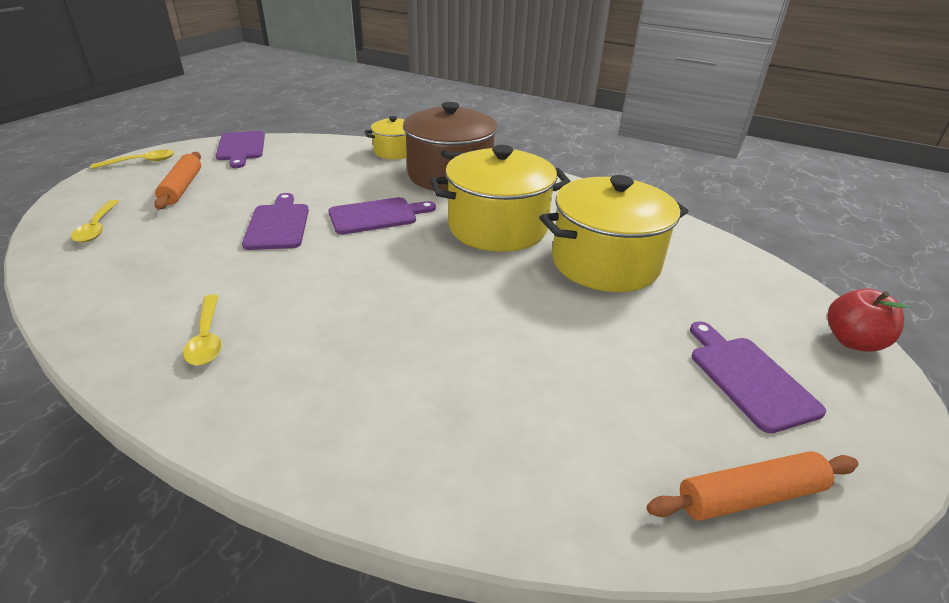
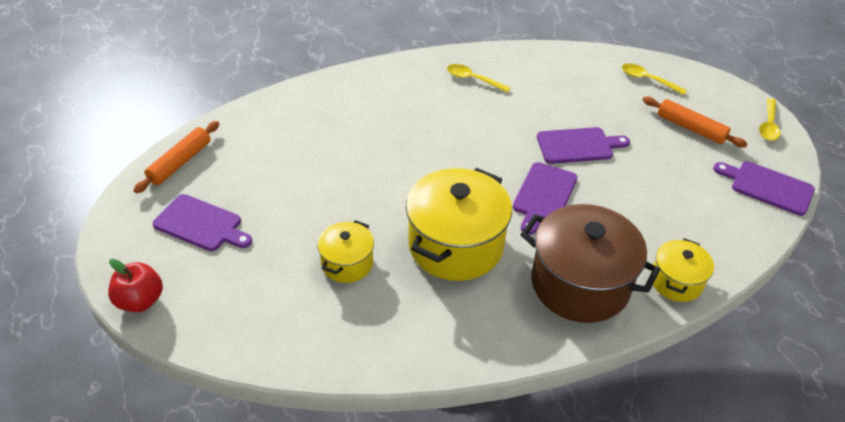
camera: 135 degrees right, 10 degrees up
purple cutting board [242,193,309,250] -> purple cutting board turned 45 degrees counterclockwise [537,127,630,164]
yellow pot [539,175,689,292] -> yellow pot [317,220,374,283], size x0.53

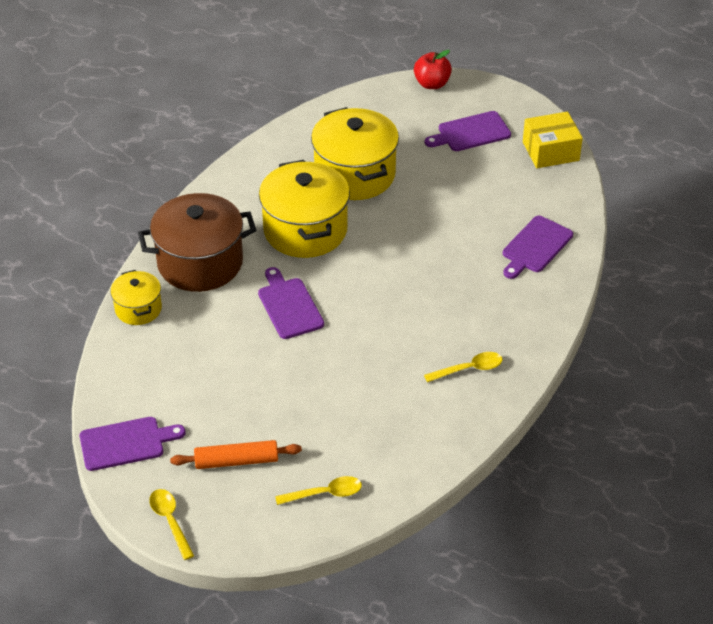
camera: 135 degrees right, 0 degrees up
orange rolling pin [133,121,219,193] -> yellow box [523,112,583,168]
yellow pot [317,220,374,283] -> yellow pot [311,107,399,200], size x1.88
purple cutting board [537,127,630,164] -> purple cutting board moved to [503,216,573,279]

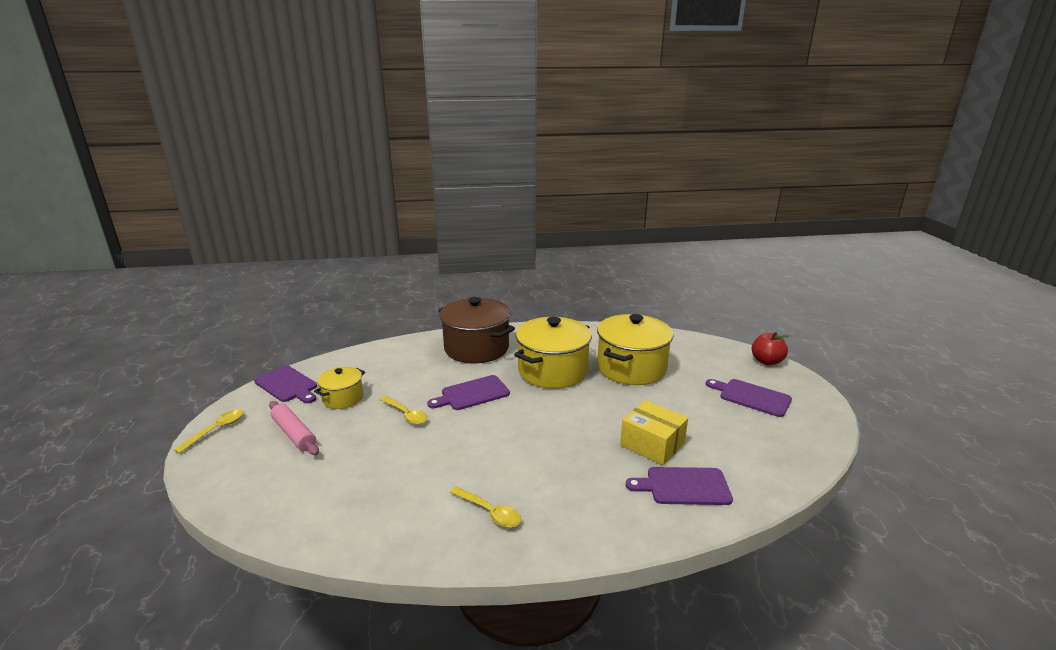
camera: 55 degrees right, 20 degrees down
yellow pot [110,270,162,325] -> yellow pot moved to [314,367,365,409]
orange rolling pin [170,440,302,469] -> pink rolling pin [269,401,319,455]
purple cutting board [258,267,324,339] -> purple cutting board turned 150 degrees counterclockwise [427,375,510,410]
yellow spoon [275,476,362,505] -> yellow spoon moved to [380,396,427,425]
yellow box [523,112,583,168] -> yellow box moved to [620,400,688,465]

